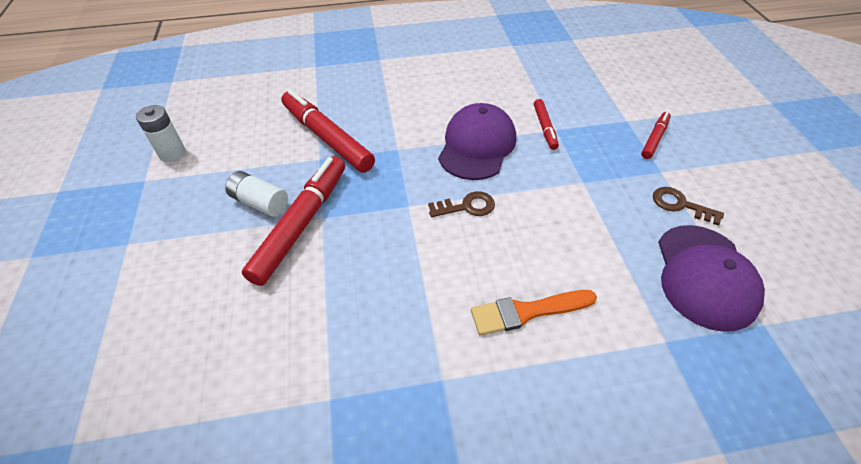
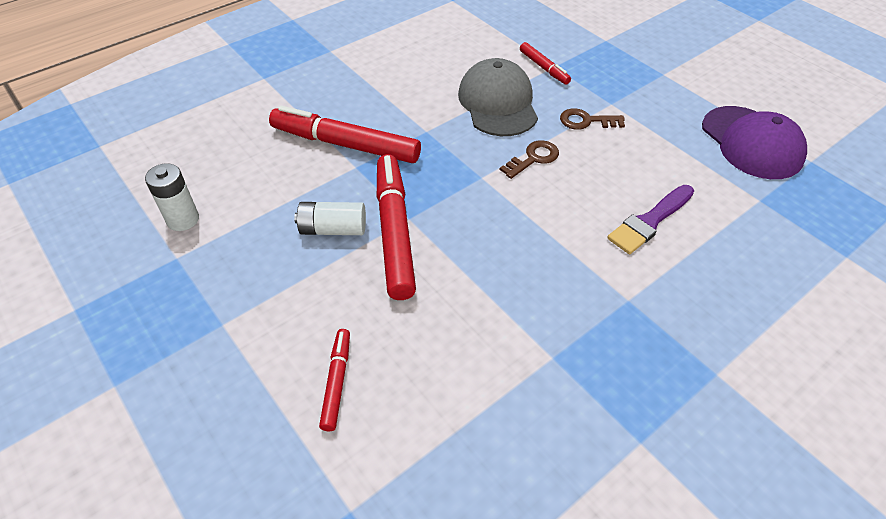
camera: 30 degrees left, 0 degrees up
purple cap [438,103,516,180] -> grey cap [458,58,538,136]
orange brush [471,290,597,335] -> purple brush [607,185,694,254]
red marker [641,112,671,159] -> red marker moved to [319,329,350,431]
brown key [653,187,724,226] -> brown key moved to [560,108,625,130]

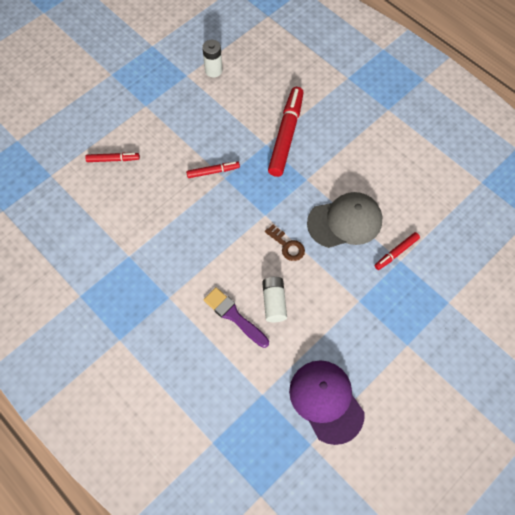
camera: 85 degrees right, 15 degrees up
white battery [294,202,366,235] -> white battery moved to [262,276,287,322]
red marker [377,154,416,300] -> red marker [186,161,240,178], size x0.51
brown key [560,108,625,130] -> none
purple cap [702,106,807,179] -> purple cap turned 90 degrees clockwise [289,360,365,445]

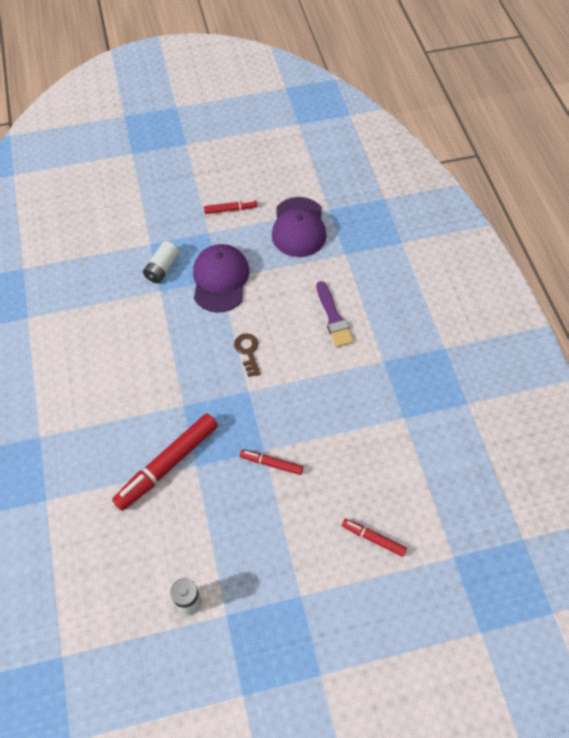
camera: 150 degrees left, 5 degrees down
white battery [262,276,287,322] -> white battery moved to [143,241,180,283]
grey cap [307,192,382,248] -> none
red marker [374,232,420,270] -> red marker moved to [204,200,258,214]
none -> purple cap [193,244,250,313]

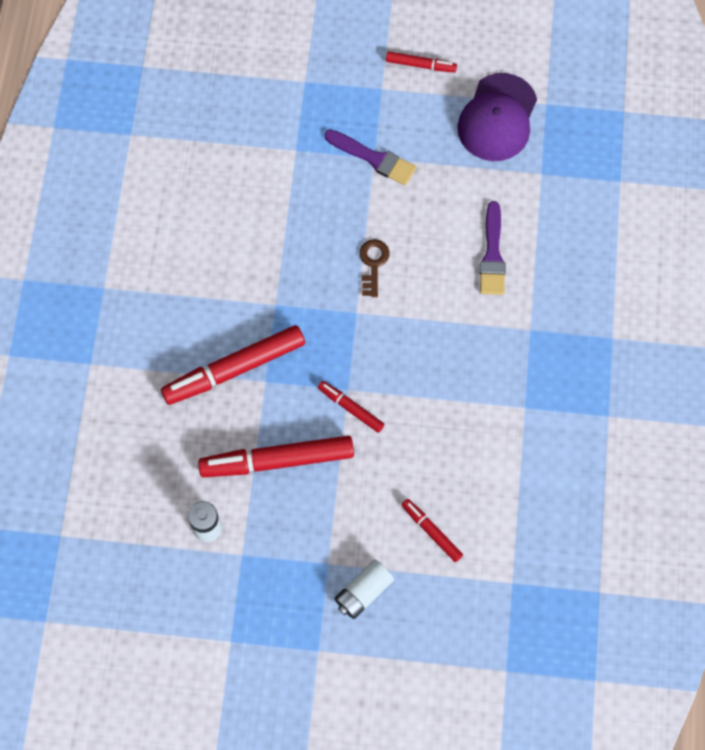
camera: 20 degrees right, 10 degrees up
white battery [143,241,180,283] -> white battery moved to [334,559,394,619]
purple cap [193,244,250,313] -> purple brush [324,130,416,185]
none -> red marker [198,435,354,477]

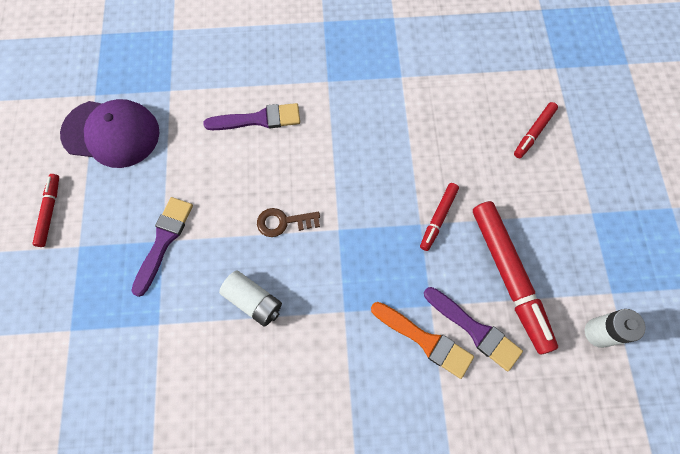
camera: 100 degrees left, 0 degrees up
red marker [161,325,305,405] -> orange brush [371,302,474,379]
white battery [334,559,394,619] -> white battery moved to [219,271,282,327]
none -> purple brush [424,287,523,371]

